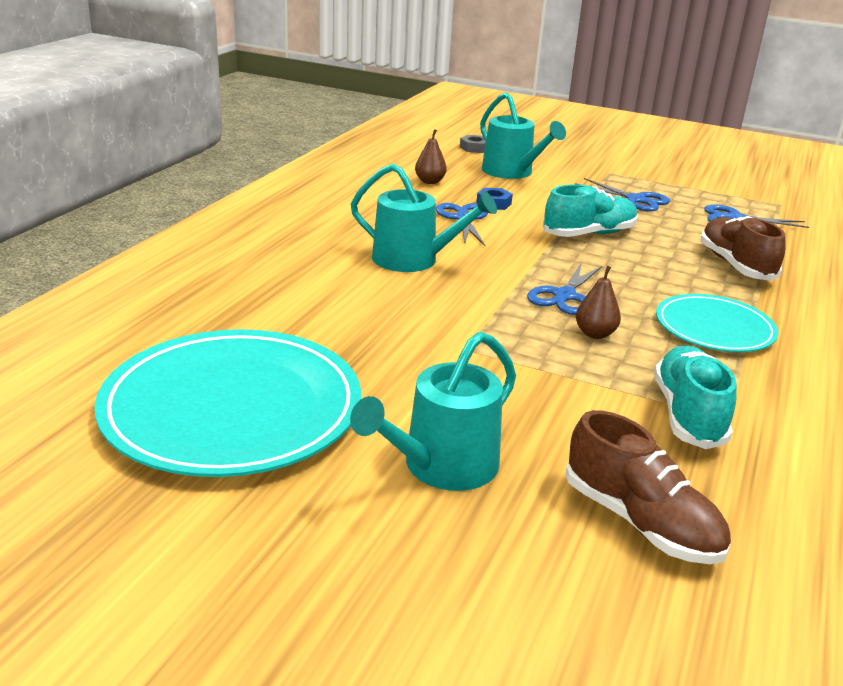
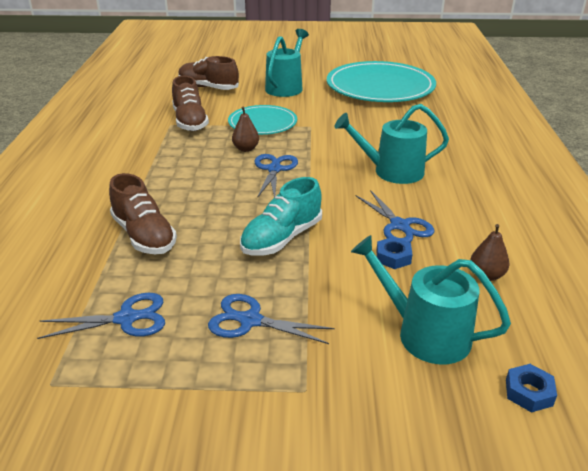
camera: 160 degrees right, 5 degrees up
grey nut [460,135,486,153] -> blue nut [506,364,557,413]
turquoise shoe [654,345,737,449] -> brown shoe [172,76,209,131]
turquoise plate [656,294,778,352] -> turquoise plate moved to [228,105,297,135]

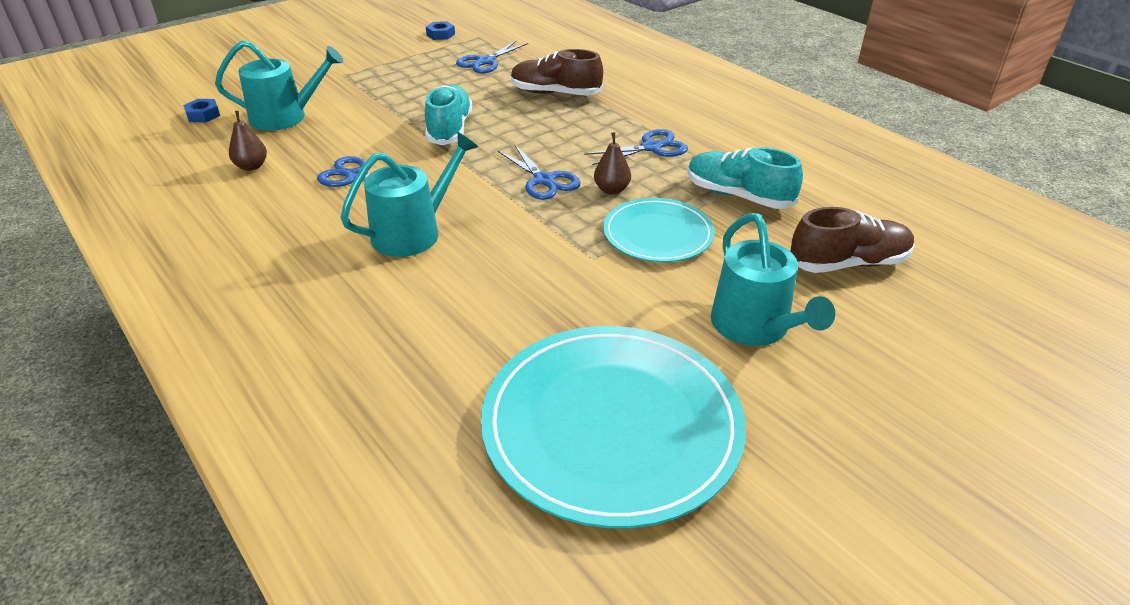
camera: 140 degrees right, 5 degrees up
brown shoe [172,76,209,131] -> turquoise shoe [688,147,803,209]
blue scissors [208,294,335,344] -> blue scissors moved to [584,129,688,165]
blue nut [376,237,412,269] -> blue nut moved to [426,21,455,40]

